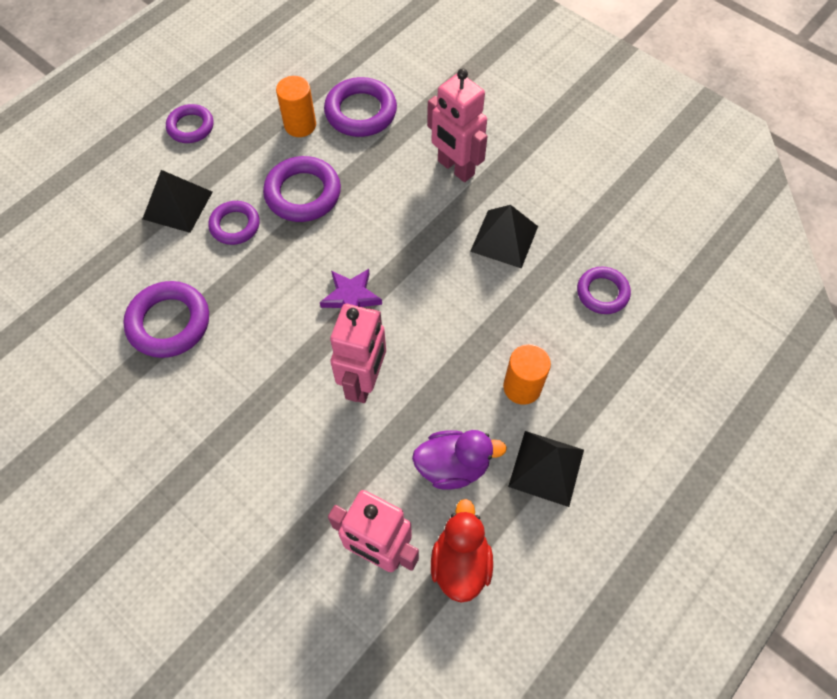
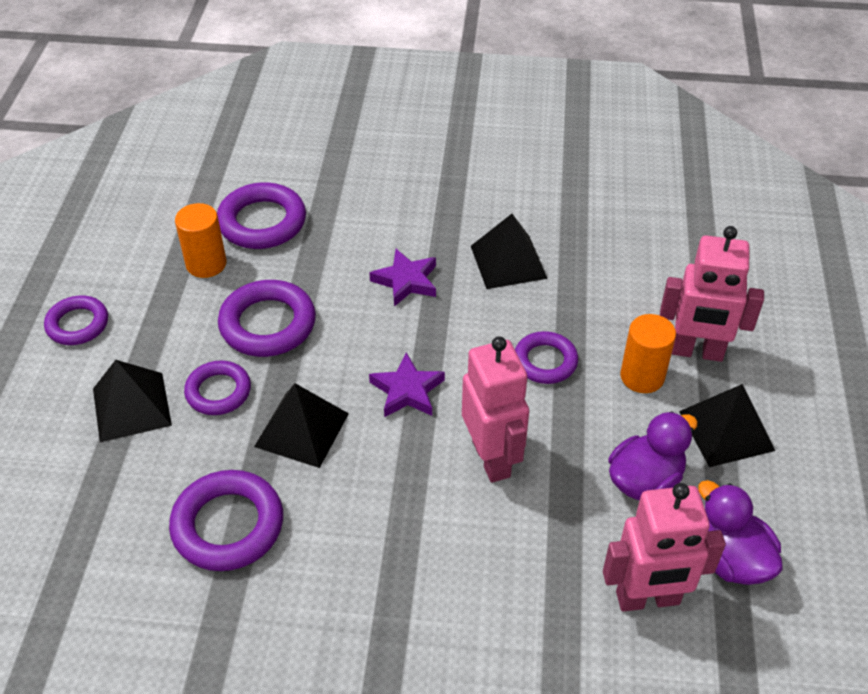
camera: 35 degrees left, 15 degrees down
pink robot [427,68,488,182] -> pink robot moved to [660,226,764,362]
red duck [431,499,493,603] -> purple duck [698,480,783,585]
purple ring [577,267,631,314] -> purple ring moved to [515,331,578,384]
none -> black pyramid [254,383,349,468]
none -> purple star [369,249,436,307]

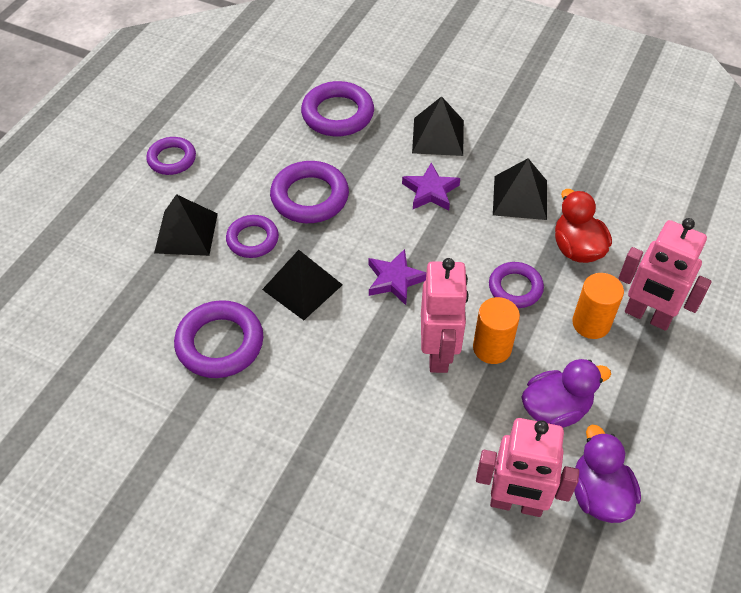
camera: 20 degrees right, 5 degrees up
orange cylinder [175,203,226,278] -> orange cylinder moved to [473,297,520,364]
black pyramid [679,384,775,467] -> black pyramid moved to [412,96,464,156]
none -> red duck [555,189,612,263]

